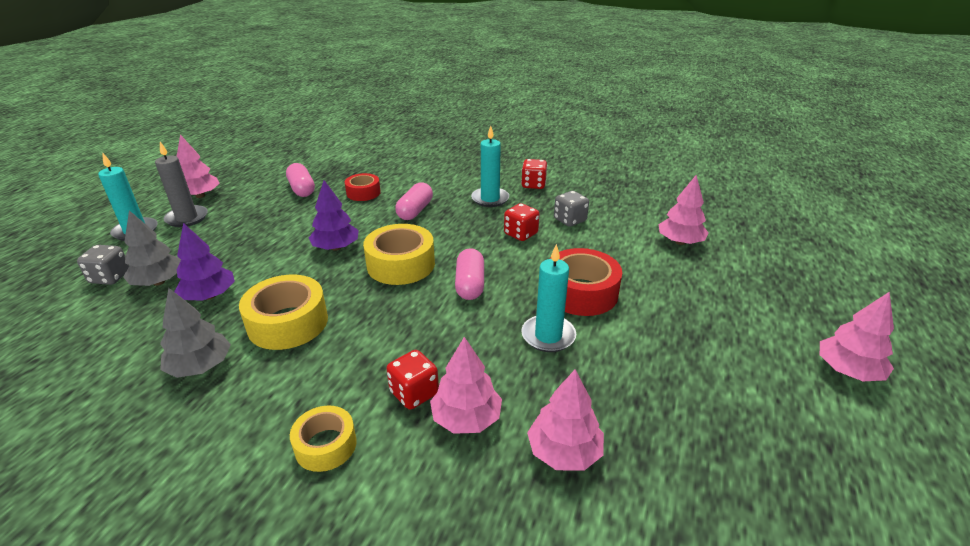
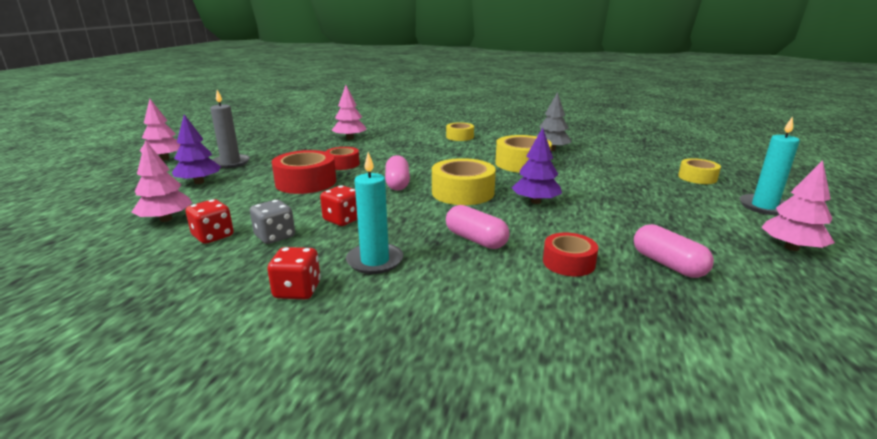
camera: 175 degrees right, 10 degrees down
grey dice [77,245,130,285] -> yellow tape [678,158,721,184]
grey tree [123,210,181,286] -> none
grey candle [155,142,208,227] -> grey candle moved to [210,90,250,169]
purple tree [174,223,235,301] -> purple tree moved to [172,114,221,184]
red dice [386,350,439,409] -> red dice moved to [186,199,234,244]
pink capsule [395,182,433,220] -> pink capsule turned 60 degrees counterclockwise [446,205,510,249]
pink tree [430,337,502,434] -> none
turquoise candle [522,244,576,352] -> red tape [325,147,360,170]

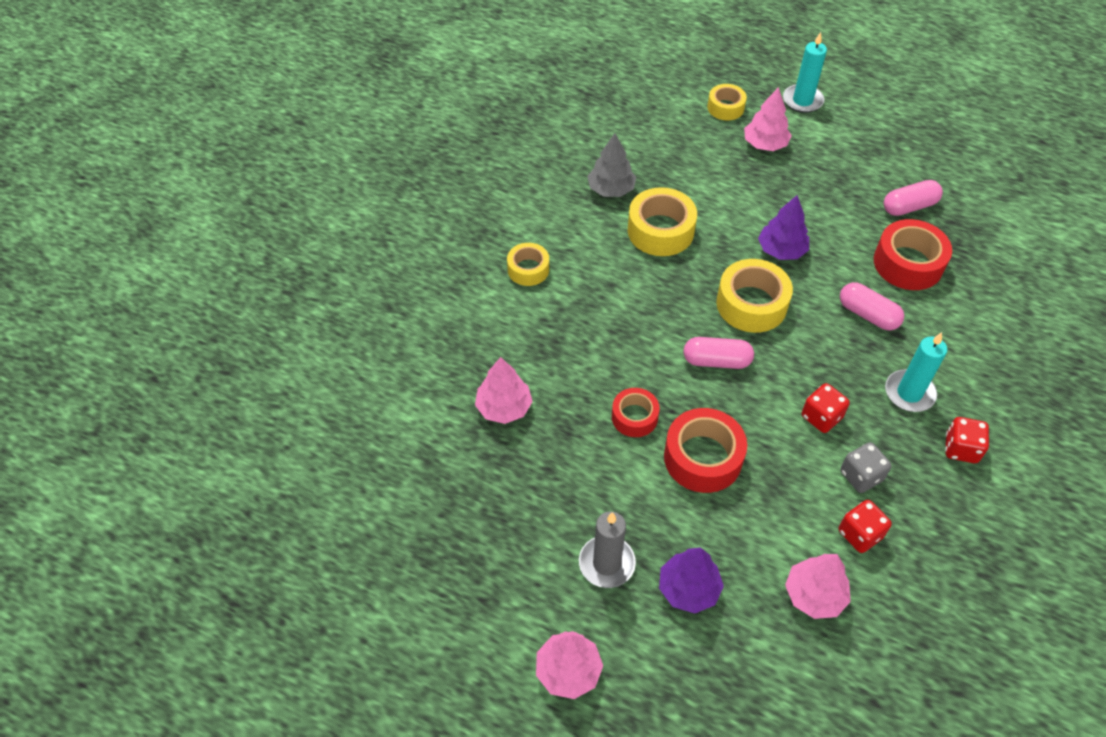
camera: 80 degrees left, 30 degrees up
pink capsule [446,205,510,249] -> pink capsule turned 75 degrees clockwise [840,282,904,331]
red tape [543,233,598,276] -> red tape [874,219,952,290], size x1.64
pink tree [761,160,835,251] -> pink tree moved to [744,87,792,151]

